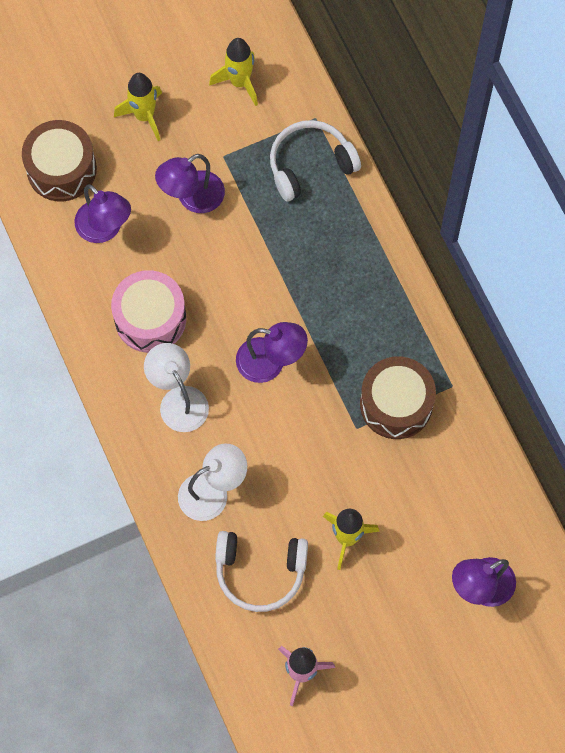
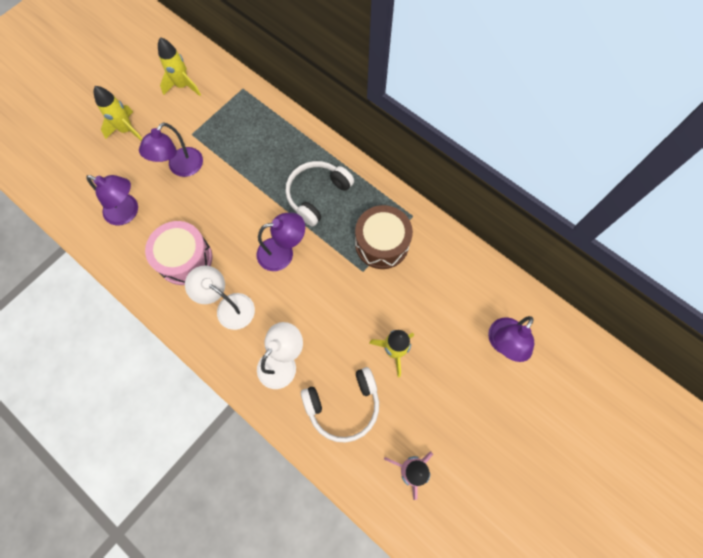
camera: 25 degrees left, 0 degrees up
brown drum [22,120,97,201] -> none
white headphones [270,120,361,201] -> white headphones moved to [285,161,354,226]

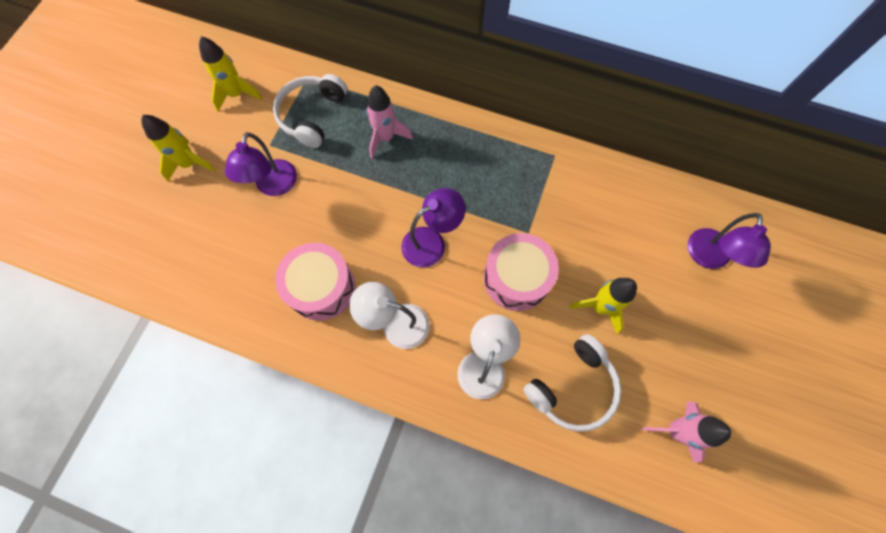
camera: 20 degrees left, 0 degrees up
purple lamp [86,175,138,225] -> none
white headphones [285,161,354,226] -> white headphones moved to [273,74,347,148]
brown drum [355,205,413,269] -> none
none -> pink rocket [366,85,413,159]
none -> pink drum [483,233,559,311]

